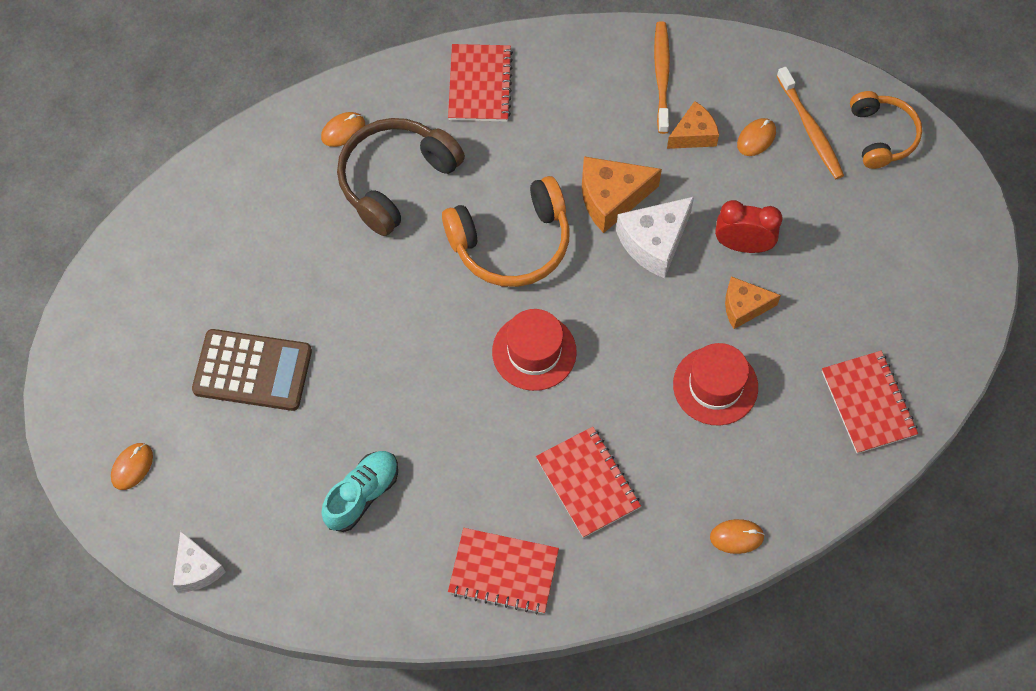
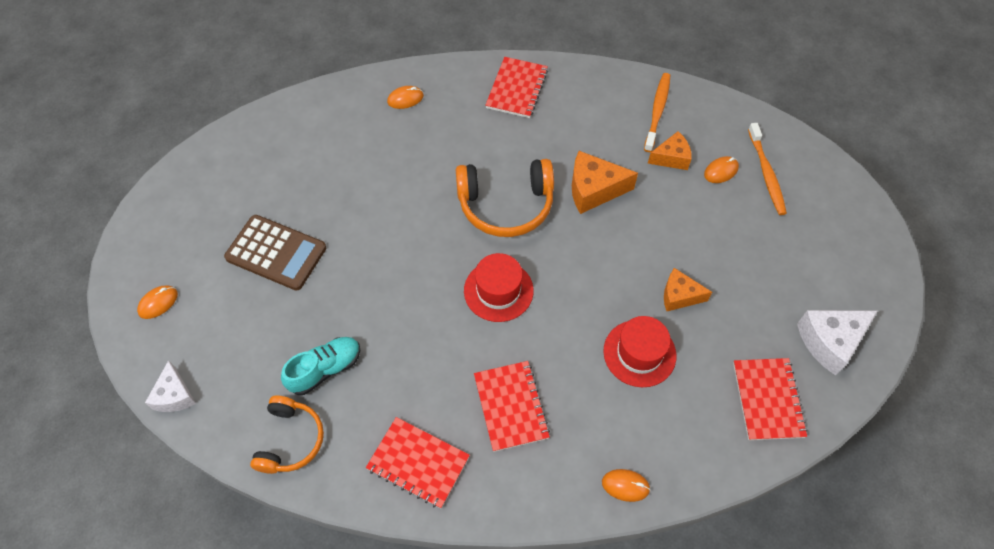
camera: 15 degrees right, 5 degrees down
brown headphones [337,118,465,236] -> none
white cheese [616,197,694,278] -> white cheese moved to [797,310,878,376]
red clock [715,200,782,253] -> none
orange headphones [850,91,922,169] -> orange headphones moved to [250,396,324,474]

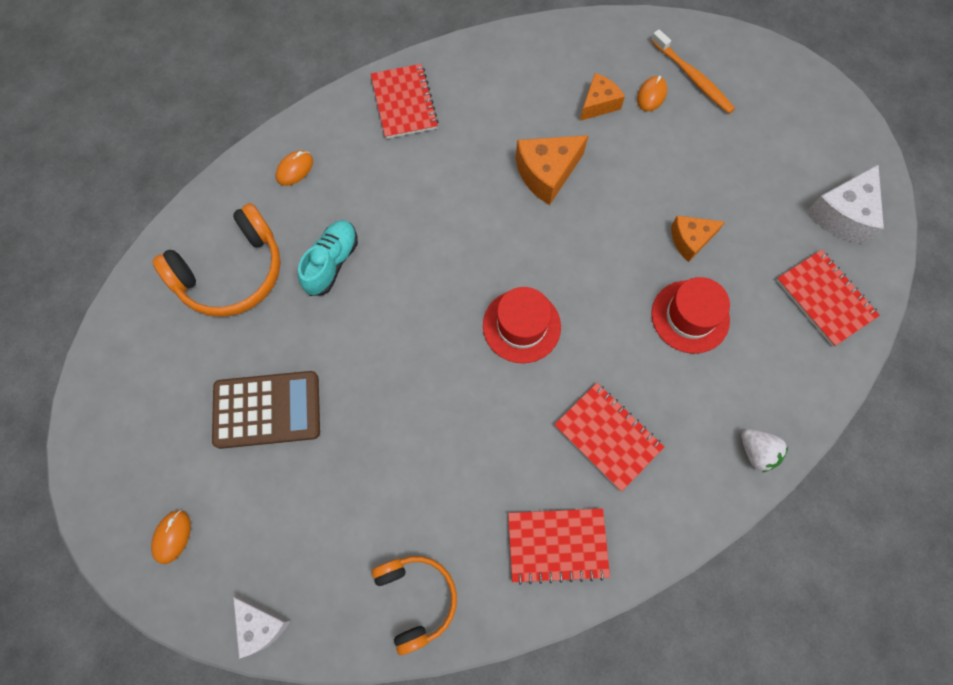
camera: 30 degrees left, 10 degrees up
turquoise shoe [281,337,361,395] -> turquoise shoe moved to [298,220,358,296]
orange headphones [456,159,554,237] -> orange headphones moved to [152,203,281,317]
orange mouse [602,469,651,502] -> white strawberry [741,429,788,472]
orange toothbrush [644,73,671,152] -> none

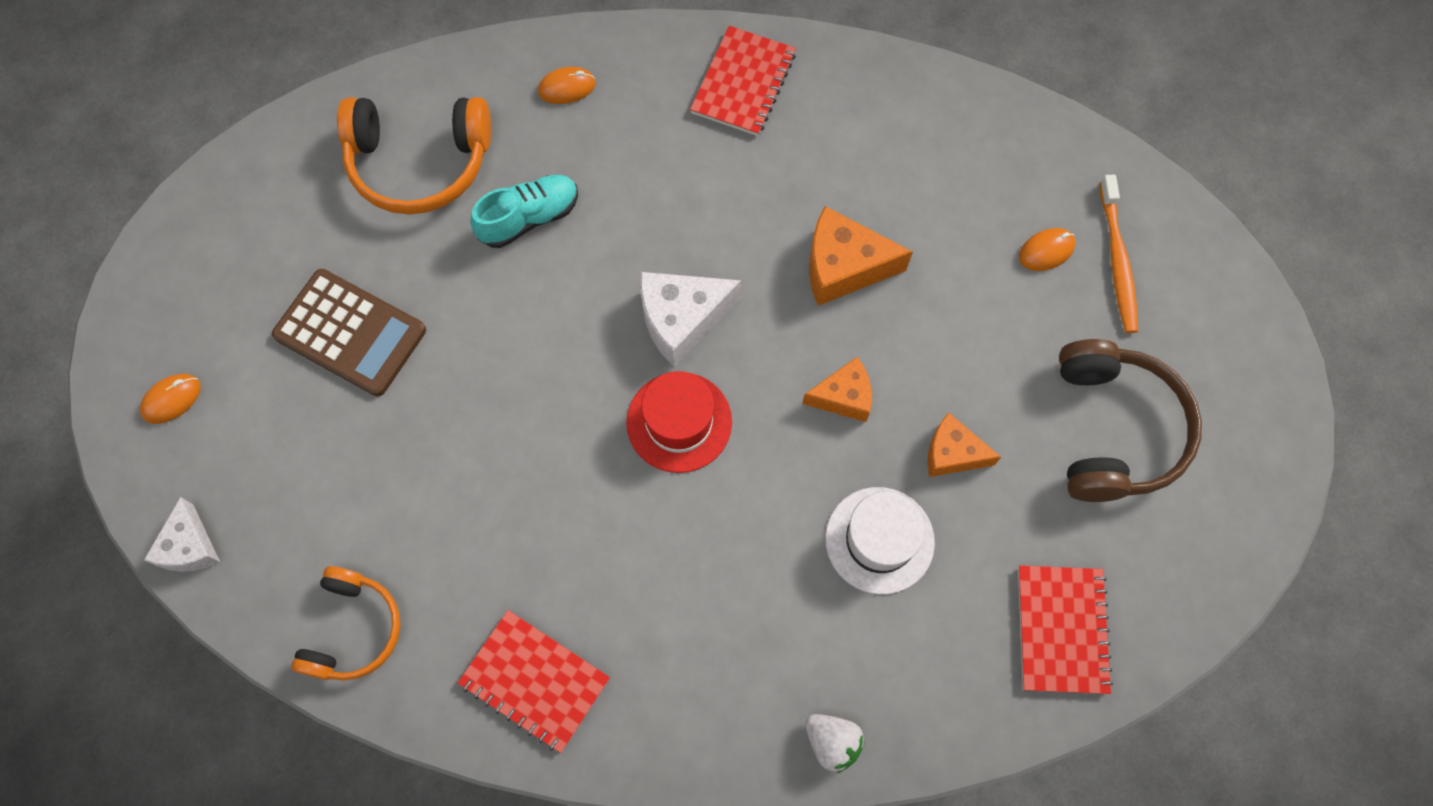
camera: 35 degrees right, 0 degrees up
red notebook [554,383,664,491] -> none
orange cheese [580,73,625,121] -> orange cheese moved to [803,357,872,422]
red hat [651,277,730,354] -> white hat [825,487,935,594]
white strawberry [741,429,788,472] -> white strawberry turned 45 degrees counterclockwise [805,714,865,773]
white cheese [806,165,884,244] -> white cheese moved to [640,272,741,367]
none -> brown headphones [1059,339,1202,502]

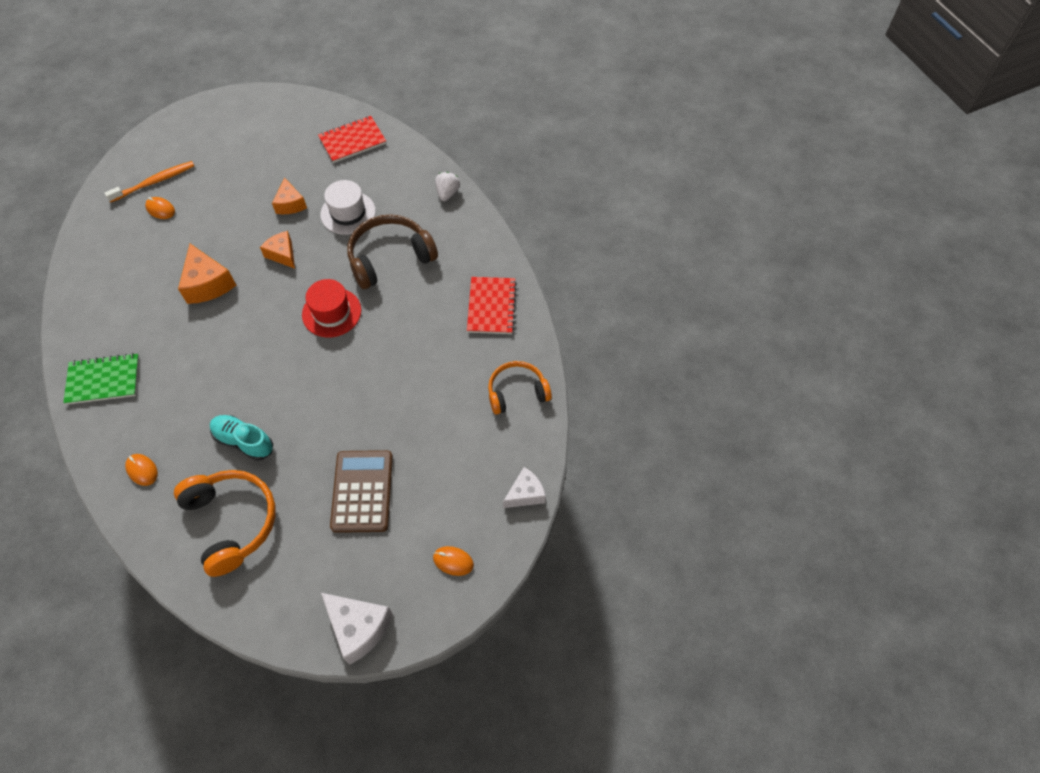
camera: 120 degrees left, 10 degrees down
white cheese [640,272,741,367] -> white cheese moved to [321,593,393,665]
red notebook [690,26,796,136] -> green notebook [63,353,139,405]
brown headphones [1059,339,1202,502] -> brown headphones moved to [347,214,438,289]

